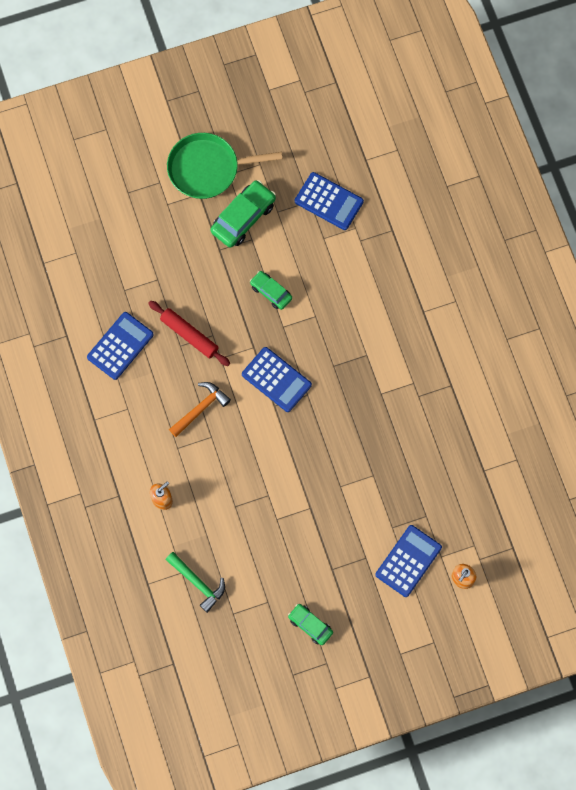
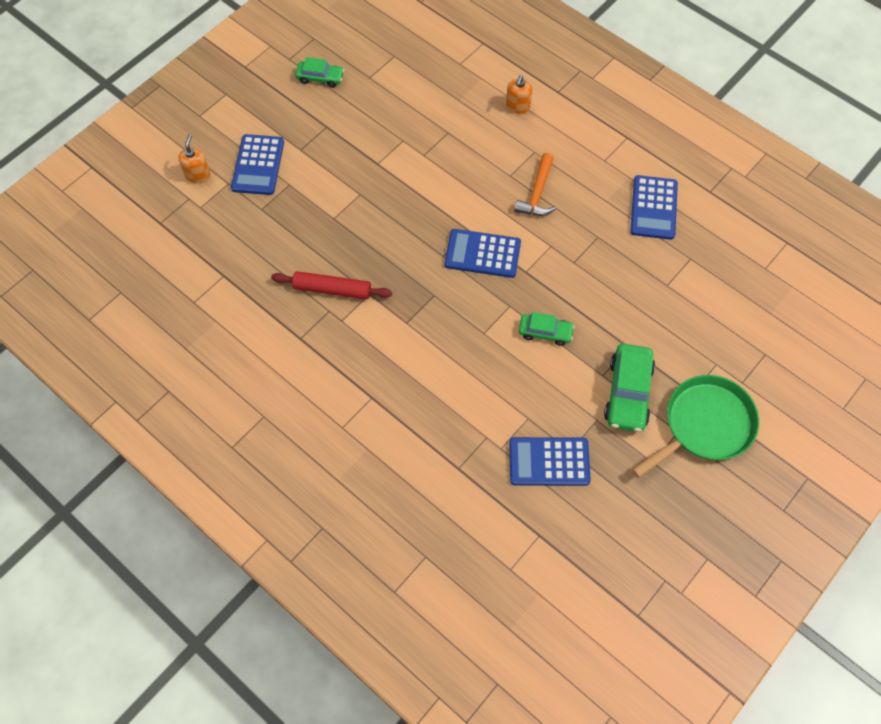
camera: 150 degrees right, 10 degrees down
red rolling pin [148,301,230,366] -> red rolling pin moved to [271,271,392,299]
green hammer [166,552,225,613] -> none

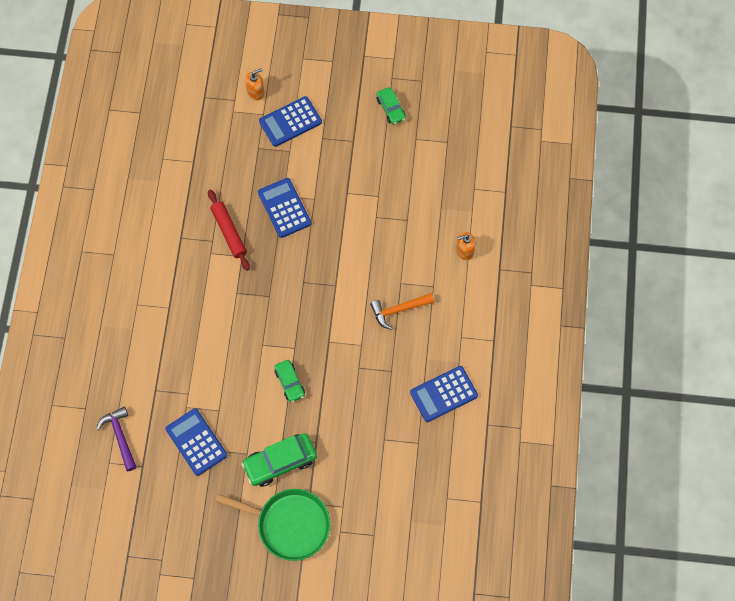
camera: 55 degrees right, 5 degrees up
blue calculator [445,229,521,278] -> blue calculator moved to [258,178,311,238]
none -> purple hammer [96,407,136,471]

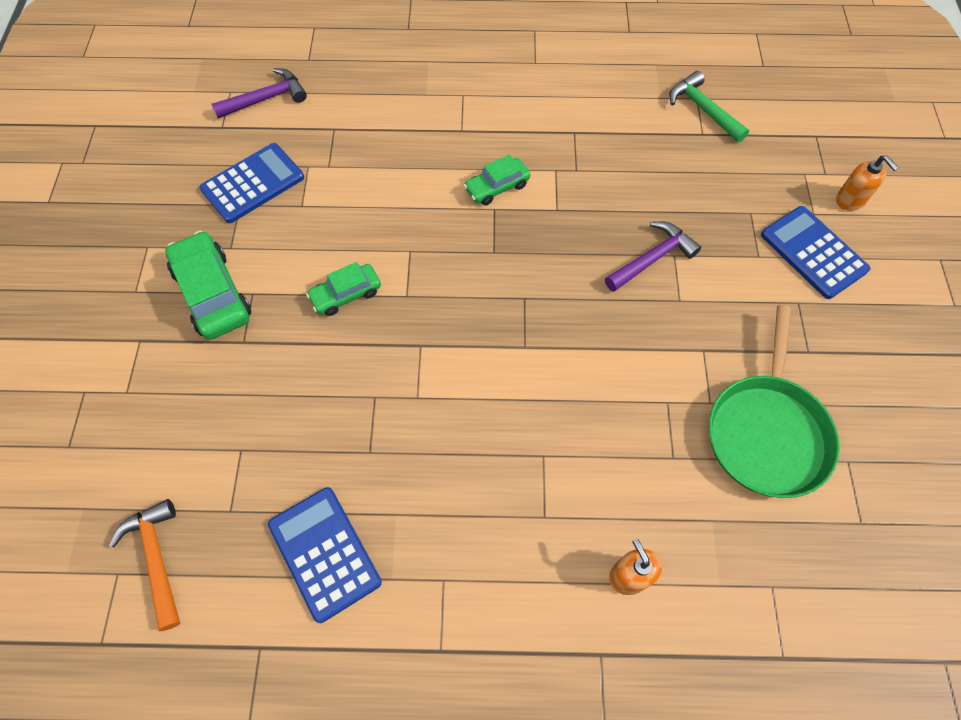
camera: 85 degrees right, 5 degrees down
red rolling pin [208,190,250,271] -> none
green pan [215,489,331,561] -> green pan moved to [709,305,840,498]
blue calculator [258,178,311,238] -> purple hammer [605,222,701,292]
orange hammer [370,293,434,330] -> orange hammer moved to [109,499,180,631]
green car [376,87,406,125] -> green car moved to [463,155,530,205]
none -> green hammer [669,71,749,142]

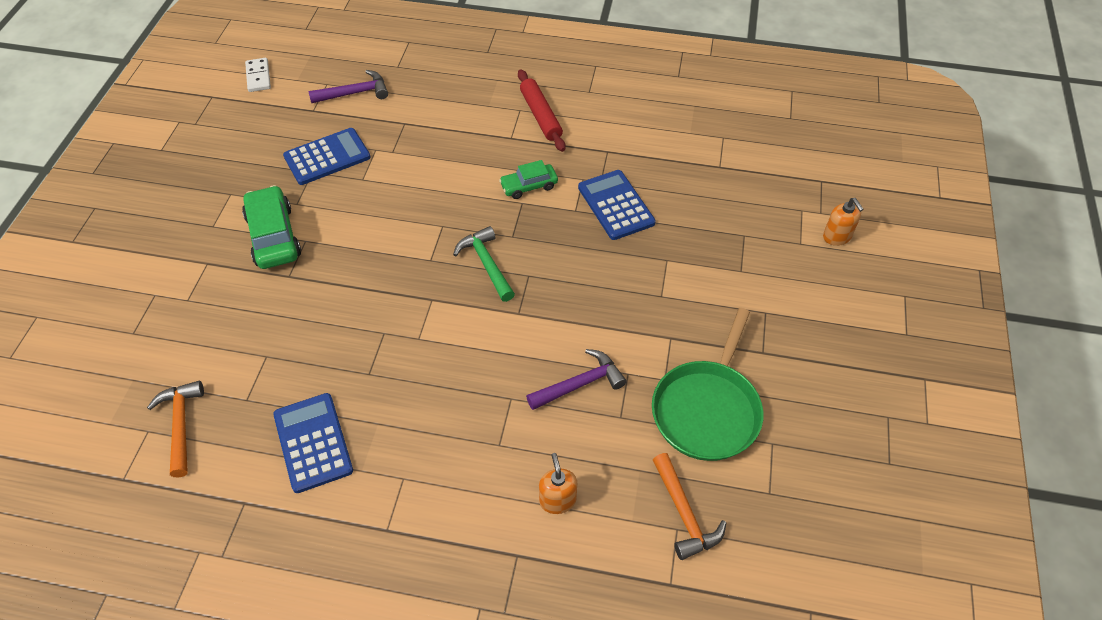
camera: 10 degrees right, 10 degrees down
green car [306,262,381,316] -> none
purple hammer [605,222,701,292] -> purple hammer moved to [526,349,627,410]
green hammer [669,71,749,142] -> green hammer moved to [453,226,515,302]
blue calculator [761,206,871,299] -> blue calculator moved to [578,170,656,240]
none -> white domino [245,58,271,92]
none -> red rolling pin [518,70,566,152]
none -> orange hammer [653,453,726,560]

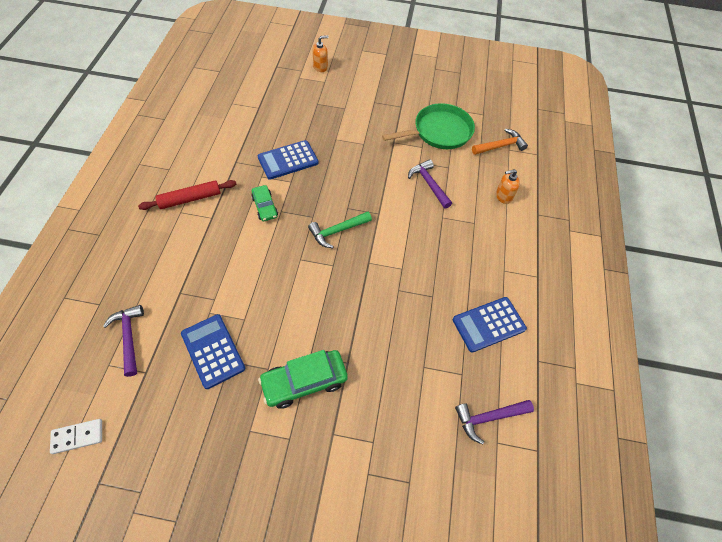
camera: 95 degrees left, 5 degrees up
orange hammer [147,381,204,478] -> purple hammer [455,400,534,445]
green pan [652,308,764,461] -> green pan turned 45 degrees counterclockwise [382,103,475,149]

